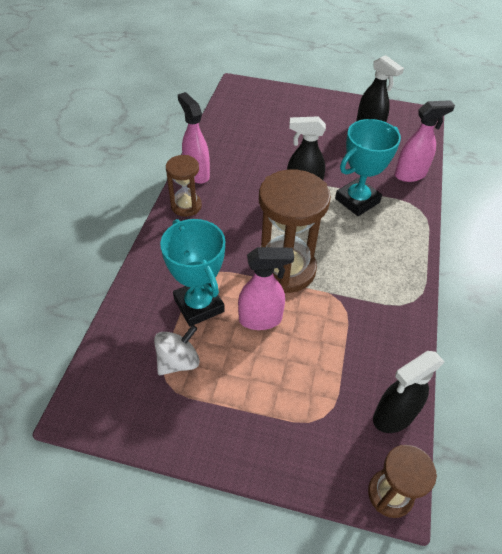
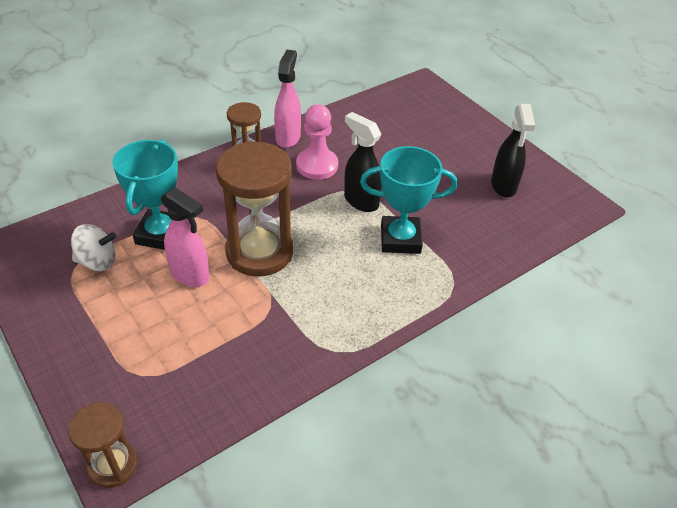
camera: 40 degrees right, 5 degrees down
black spray bottle [373,351,445,433] -> none
pink spray bottle [395,100,455,182] -> none
none -> pink pawn [296,104,338,180]

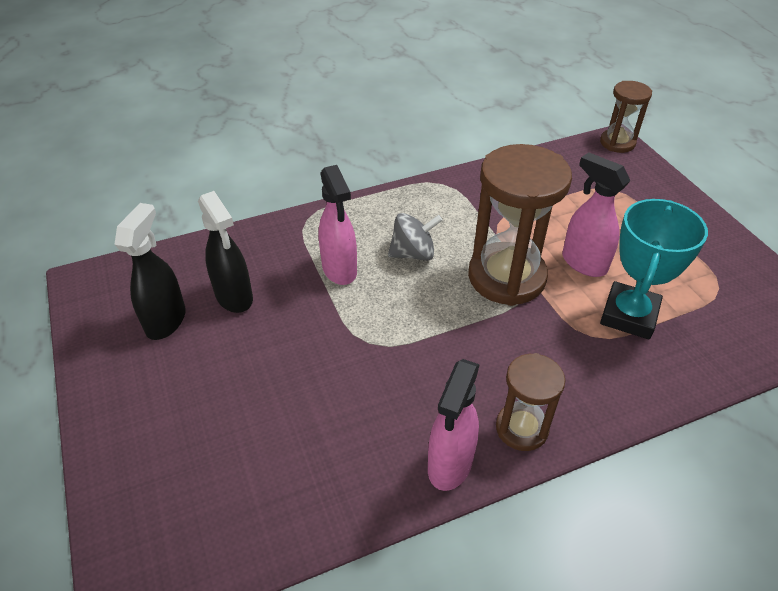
camera: 165 degrees left, 0 degrees up
white spinning top [71,224,116,271] -> none
pink pawn [296,104,338,180] -> none
black spray bottle [344,112,382,212] -> black spray bottle moved to [198,191,253,313]
turquoise trophy [360,146,458,254] -> pink spray bottle [318,165,357,285]
none -> grey spinning top [388,213,443,261]

